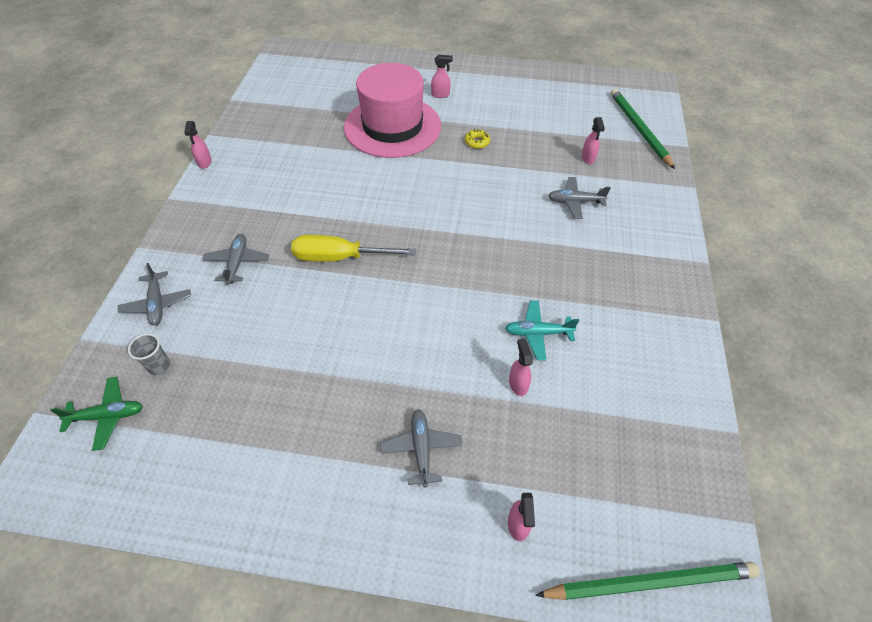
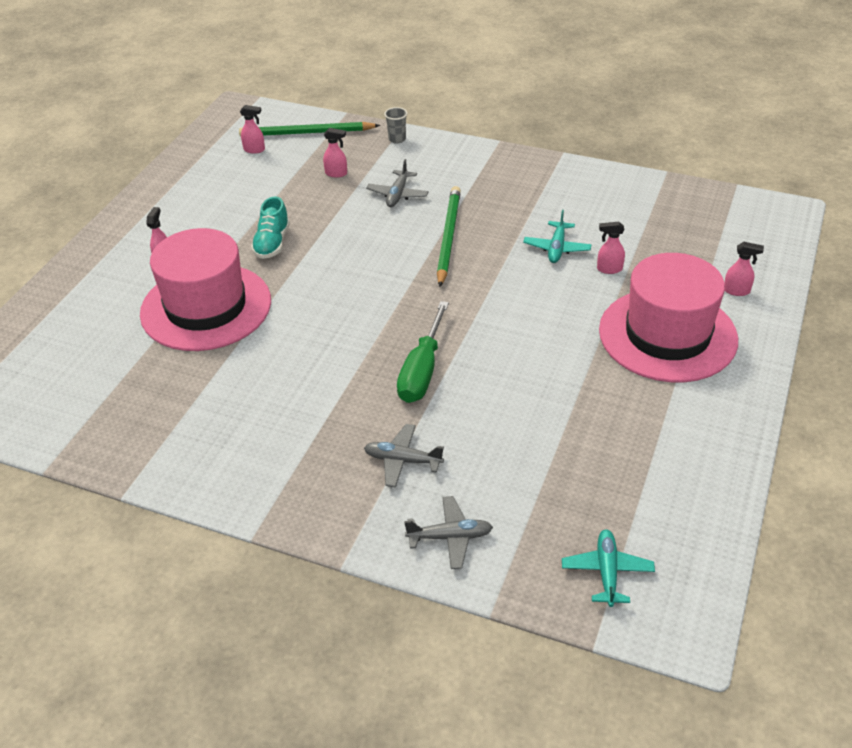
camera: 75 degrees left, 10 degrees down
green plane [50,377,143,451] -> turquoise plane [562,529,655,607]
grey cup [128,334,170,375] -> grey cup moved to [384,107,407,144]
pink spray bottle [184,121,212,169] -> pink spray bottle moved to [240,105,265,153]
yellow screwdriver [291,235,416,262] -> green screwdriver [397,301,449,403]
grey plane [380,409,463,487] -> pink hat [599,253,738,382]
yellow donut [465,129,490,149] -> turquoise shoe [251,196,290,259]
green pencil [535,562,760,600] -> green pencil moved to [437,186,461,287]

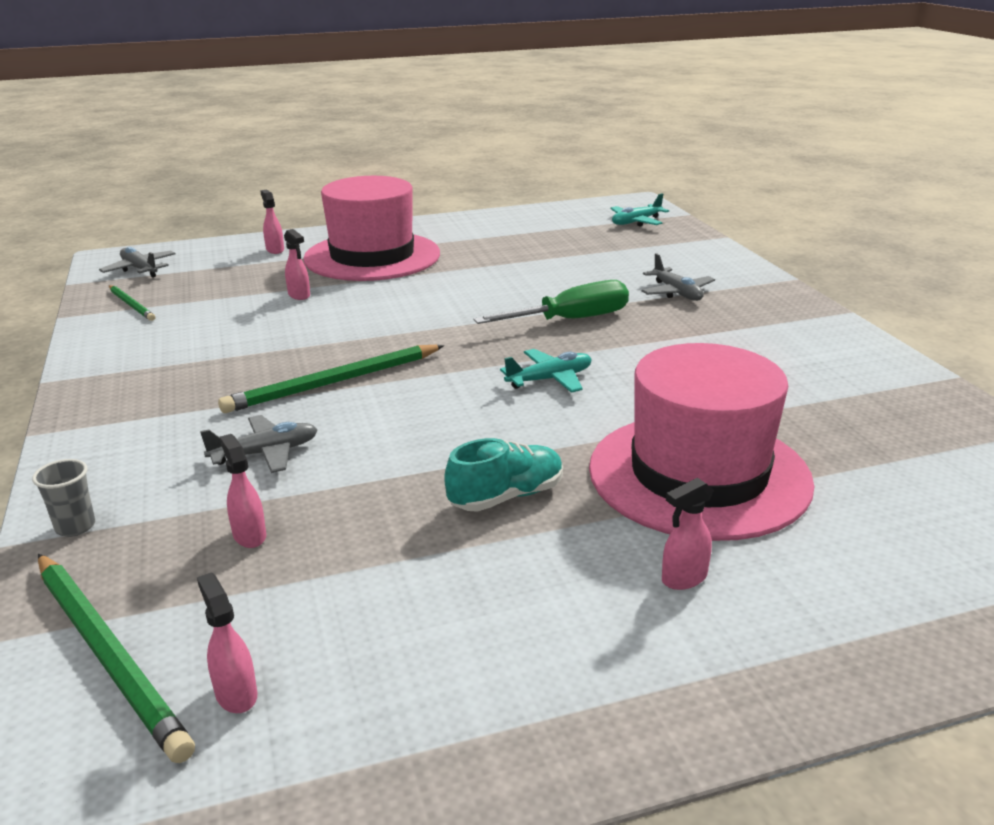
camera: 130 degrees left, 15 degrees down
grey plane [404,496,493,569] -> grey plane moved to [99,247,176,278]
turquoise plane [523,210,592,263] -> turquoise plane moved to [500,349,592,393]
none -> green pencil [109,285,155,321]

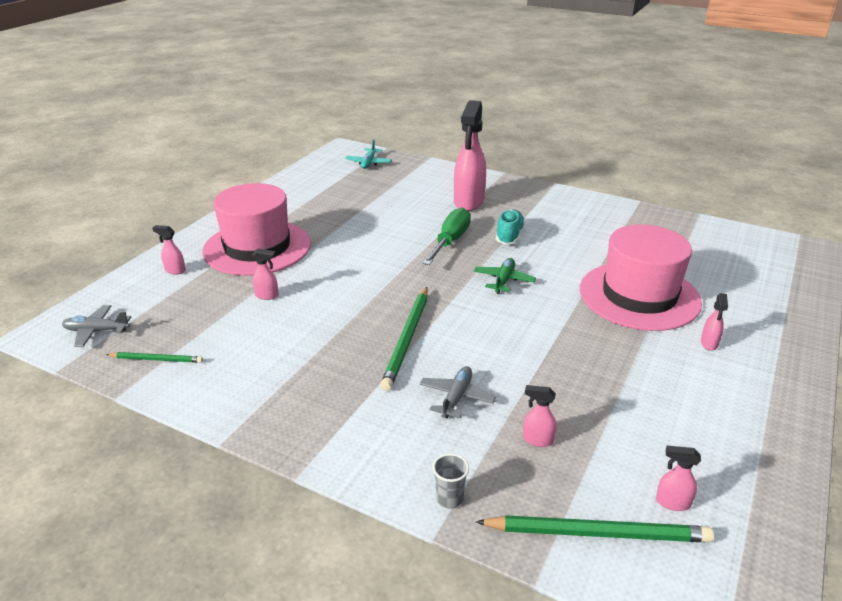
camera: 45 degrees left, 5 degrees up
turquoise shoe [444,438,563,512] -> turquoise shoe moved to [496,209,525,245]
turquoise plane [500,349,592,393] -> green plane [474,258,536,294]
grey plane [641,253,715,301] -> pink spray bottle [454,100,486,211]

